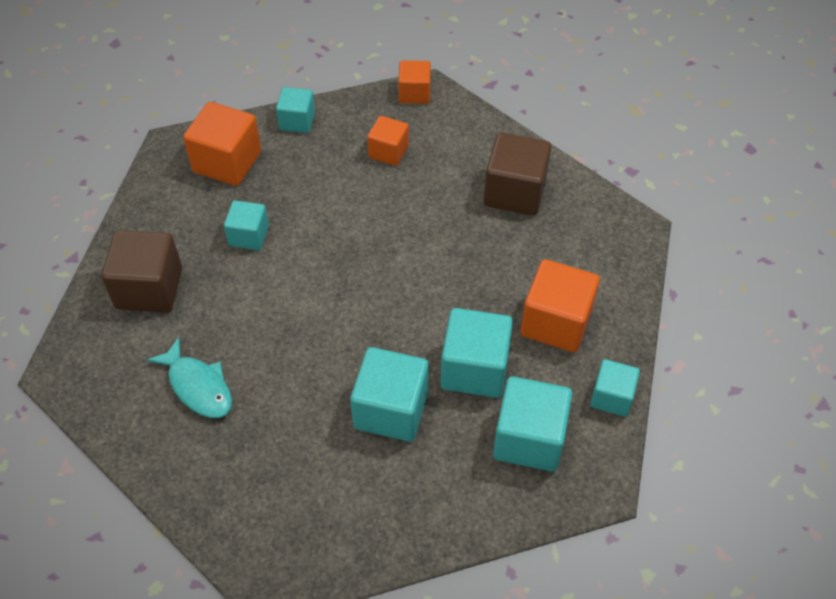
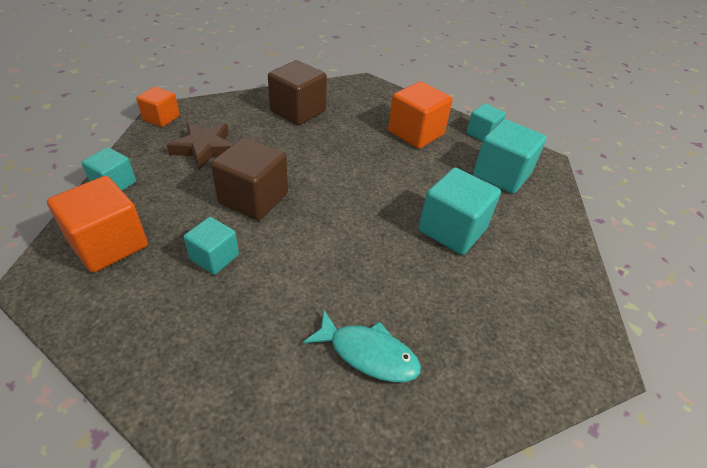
camera: 70 degrees left, 10 degrees down
brown cube [101,230,182,312] -> brown cube moved to [211,137,288,220]
turquoise fish [147,337,232,418] -> turquoise fish turned 45 degrees clockwise [303,310,421,382]
orange cube [367,116,409,166] -> brown star [167,123,233,170]
turquoise cube [440,308,513,398] -> none

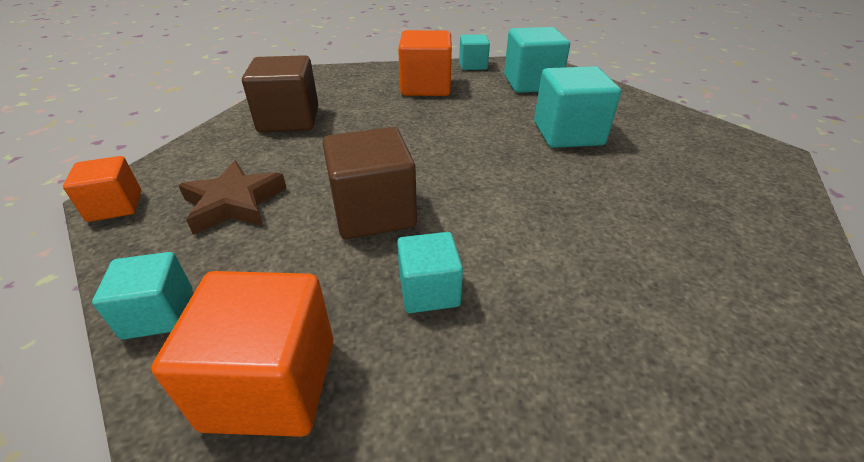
camera: 40 degrees left, 5 degrees down
turquoise fish [303,310,421,382] -> none

